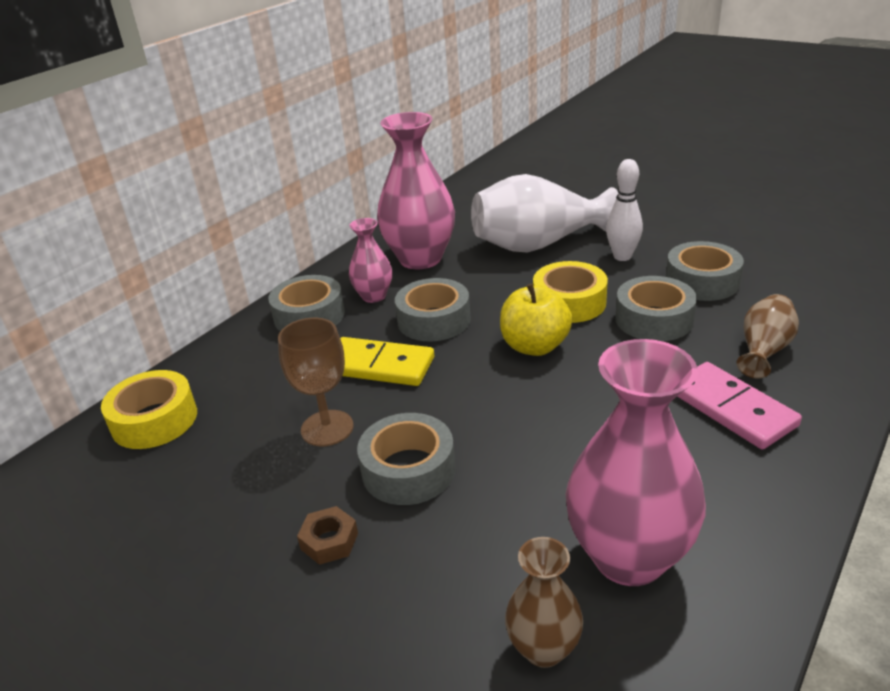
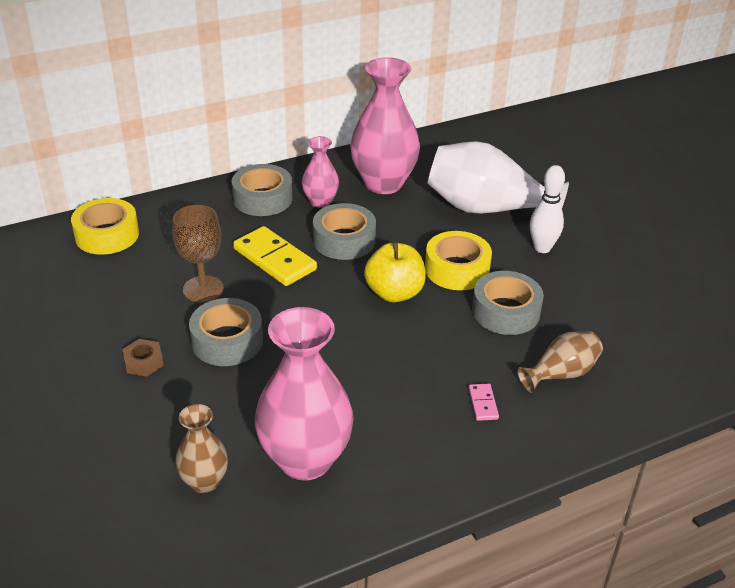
camera: 25 degrees right, 5 degrees up
grey tape [666,241,744,301] -> none
pink domino [677,362,802,449] -> pink domino [468,384,499,421], size x0.47

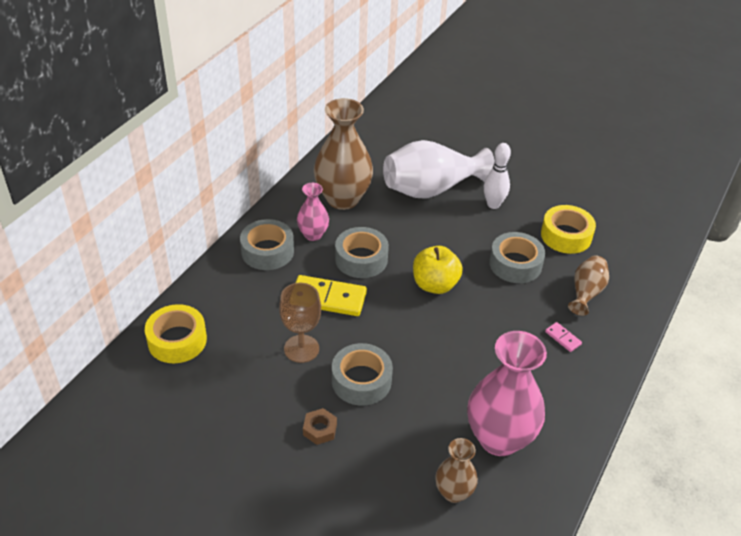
camera: 35 degrees left, 5 degrees up
pink vase [350,57,420,194] -> brown vase [314,98,373,210]
yellow tape [425,231,492,290] -> yellow tape moved to [541,205,596,254]

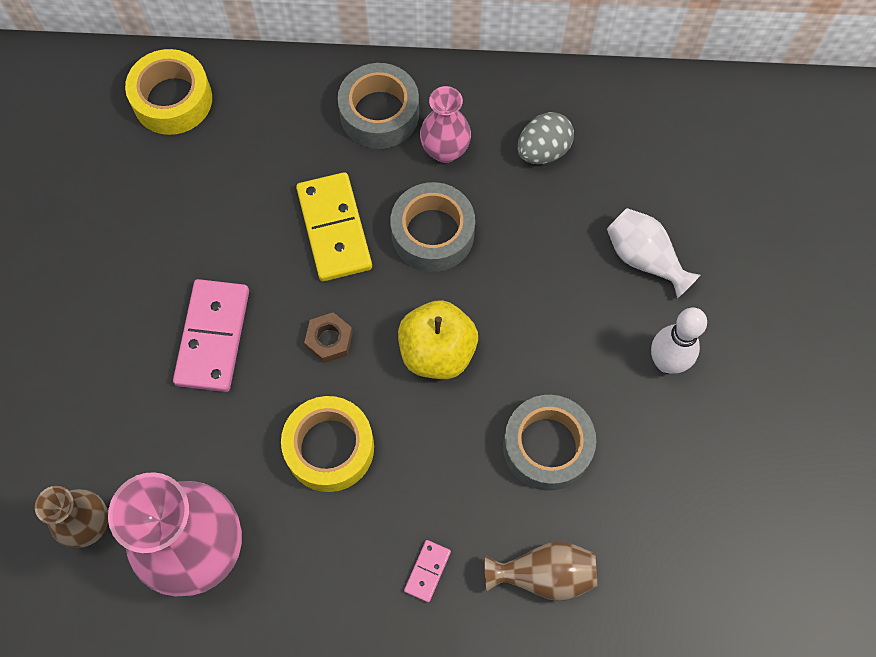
camera: 65 degrees right, 25 degrees up
brown goblet [279,283,321,363] -> none
brown nut [303,408,337,445] -> brown nut moved to [304,312,353,363]
brown vase [314,98,373,210] -> grey egg [517,112,574,164]
grey tape [332,343,393,405] -> pink domino [173,279,249,392]
white vase [383,140,495,198] -> white vase [607,208,700,298], size x0.53
yellow tape [541,205,596,254] -> yellow tape moved to [281,396,374,492]

